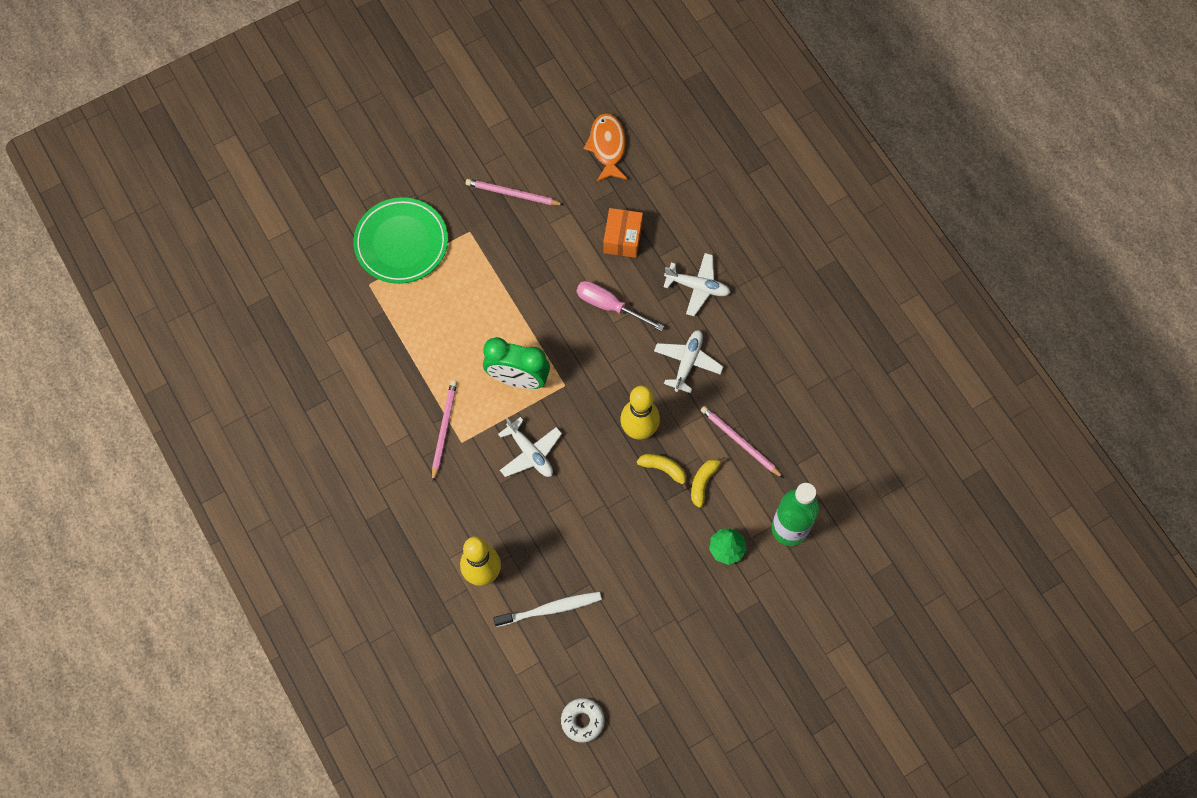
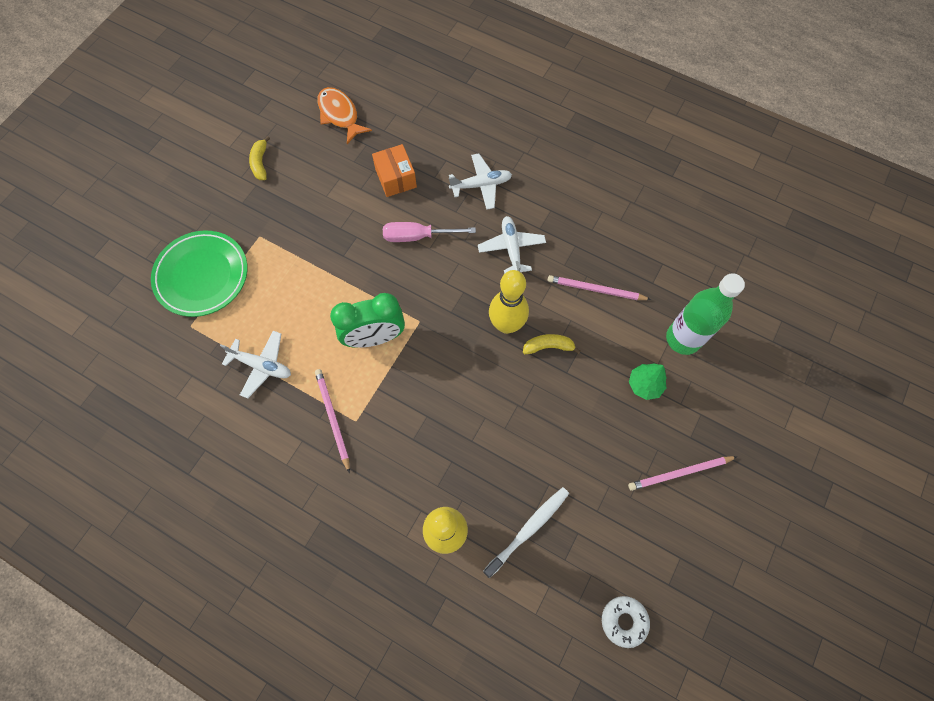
camera: 30 degrees left, 0 degrees up
pink pencil [466,179,564,205] -> pink pencil moved to [628,456,737,491]
white plane [498,417,562,477] -> white plane moved to [220,331,291,398]
yellow banana [691,457,726,508] -> yellow banana moved to [249,136,270,180]

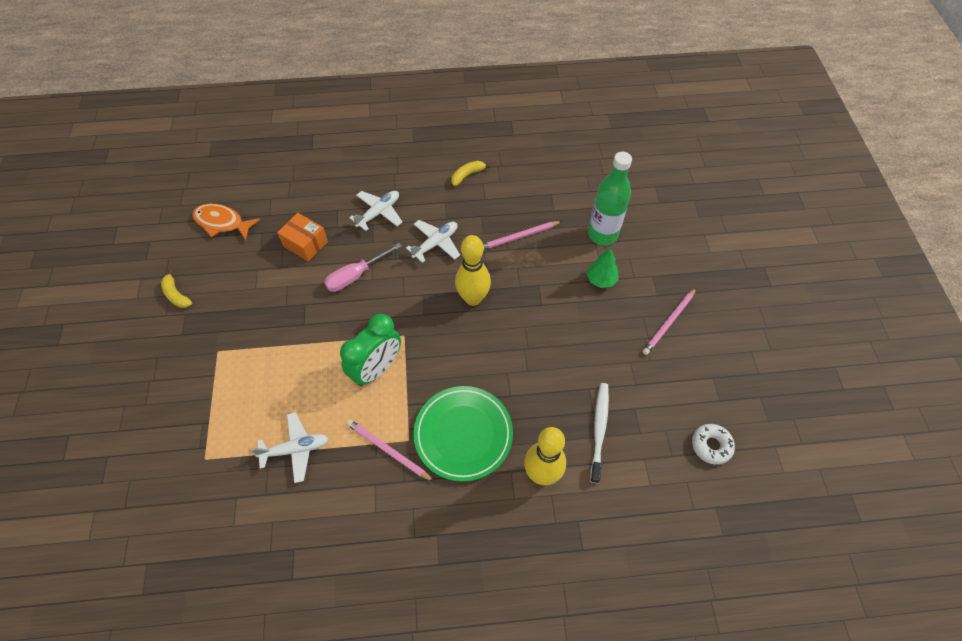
camera: 35 degrees left, 10 degrees down
green plate [151,231,247,317] -> green plate moved to [413,386,513,482]
white plane [478,216,546,274] -> white plane turned 90 degrees clockwise [406,220,460,263]
yellow banana [523,334,581,354] -> yellow banana moved to [451,161,491,186]

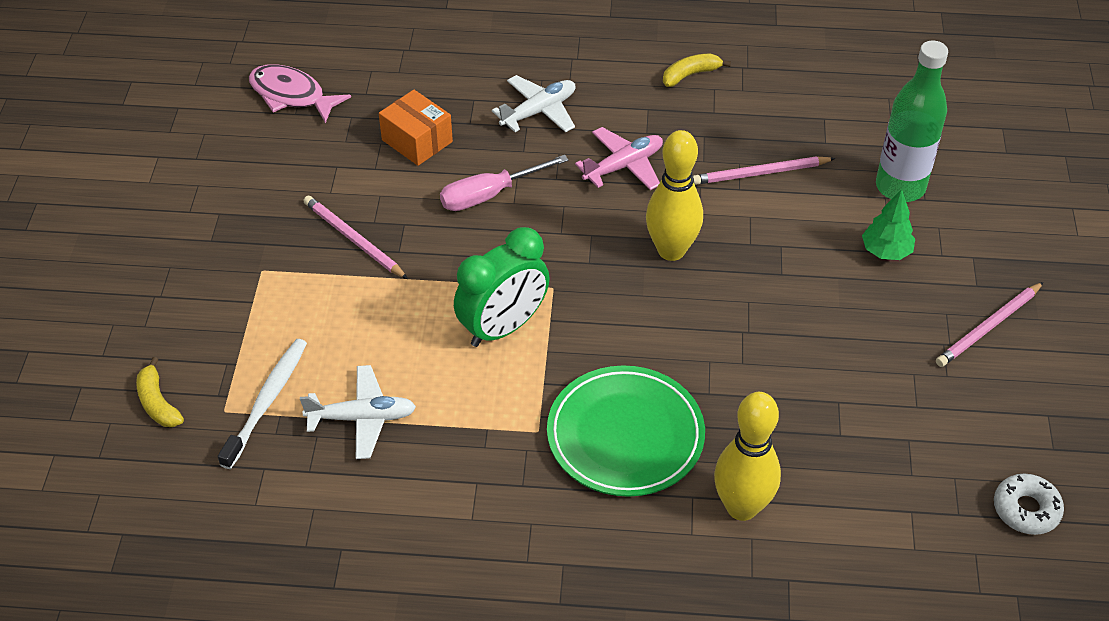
camera: 10 degrees right, 10 degrees down
yellow banana [161,269,192,308] -> yellow banana moved to [136,357,184,427]
orange fish [192,204,260,240] -> pink fish [249,64,351,124]
pink pencil [346,419,434,482] -> pink pencil moved to [303,196,408,279]
white plane [406,220,460,263] -> pink plane [575,127,663,190]
white toothbrush [590,383,609,483] -> white toothbrush moved to [218,339,307,469]

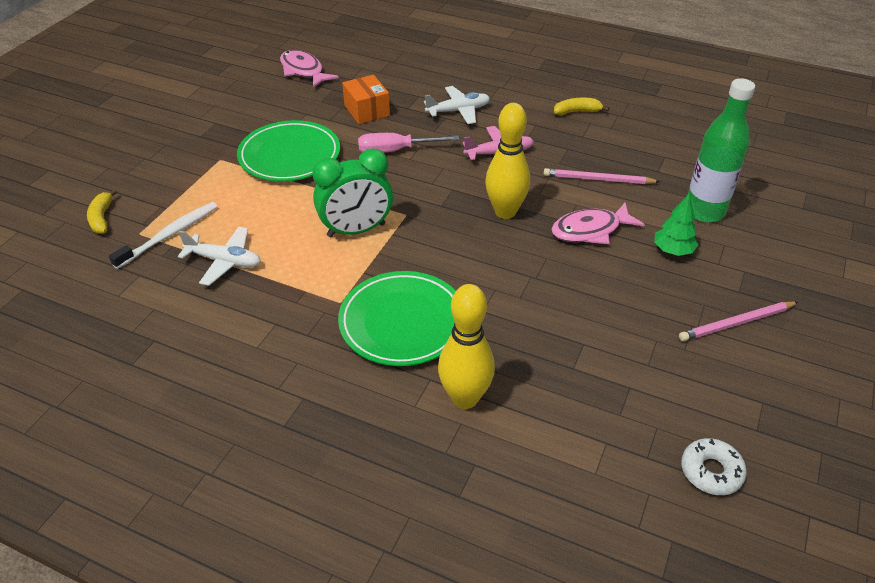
camera: 20 degrees right, 5 degrees down
pink pencil [303,196,408,279] -> green plate [237,120,340,182]
none -> pink fish [551,203,645,244]

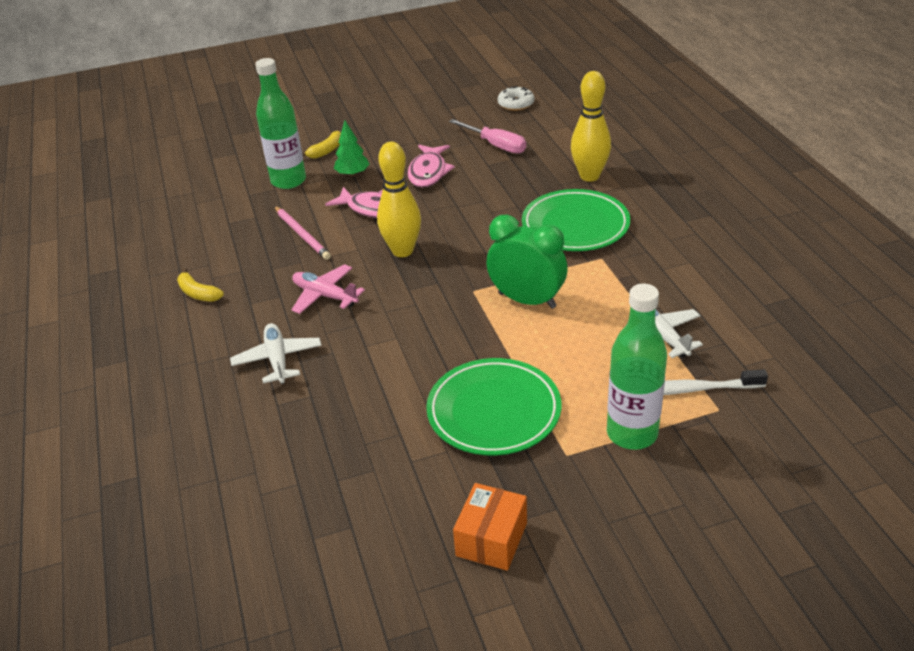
camera: 130 degrees left, 5 degrees down
yellow banana [87,189,117,234] -> yellow banana moved to [302,131,341,159]
pink fish [280,50,339,88] -> pink fish moved to [408,145,455,187]
orange box [342,75,390,124] -> orange box moved to [453,483,527,571]
pink screwdriver [358,133,459,153] -> pink screwdriver moved to [449,119,526,154]
white plane [424,86,490,124] -> white plane turned 45 degrees clockwise [230,323,322,384]
pink pencil [679,301,798,341] -> none
none -> green bottle [607,284,667,450]

